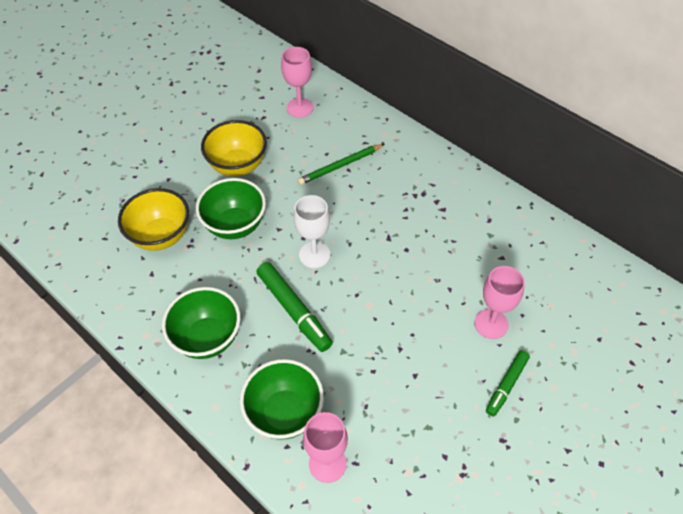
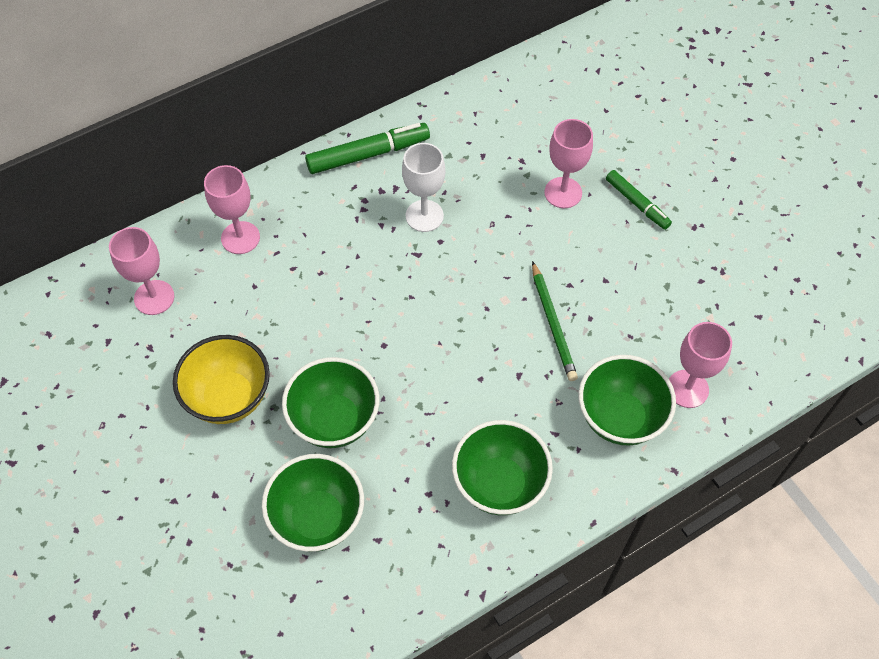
camera: 75 degrees left, 5 degrees up
yellow bowl [118,188,189,251] -> green bowl [262,454,364,552]
green marker [257,262,333,352] -> green marker moved to [305,123,430,174]
white goblet [294,195,330,268] -> white goblet moved to [402,143,445,232]
green pencil [298,144,384,185] -> green pencil moved to [532,261,578,381]
none -> pink goblet [204,165,260,254]

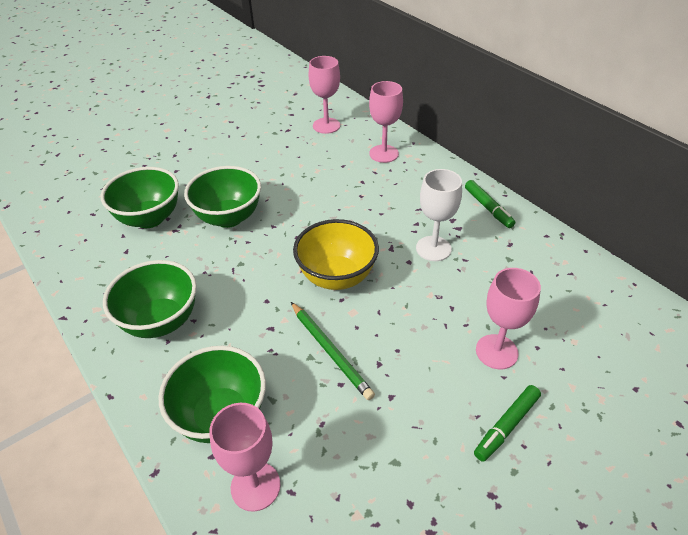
camera: 85 degrees right, 15 degrees down
yellow bowl [173,335,270,424] -> yellow bowl moved to [293,219,379,290]
green marker [305,123,430,174] -> green marker [465,180,515,228], size x0.63
green pencil [532,261,578,381] -> green pencil turned 105 degrees counterclockwise [291,302,375,400]

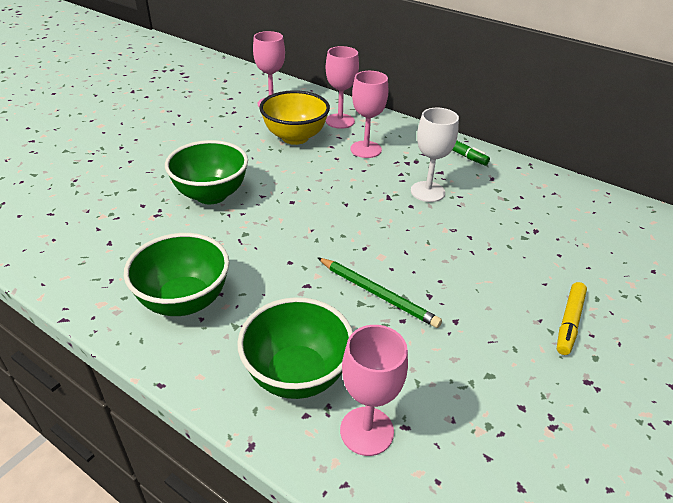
camera: 20 degrees left, 5 degrees down
green bowl [100,167,179,228] -> none
yellow bowl [293,219,379,290] -> yellow bowl moved to [259,90,330,145]
green marker [474,385,541,462] -> yellow marker [557,282,587,355]
pink goblet [476,268,541,369] -> pink goblet moved to [350,71,388,158]

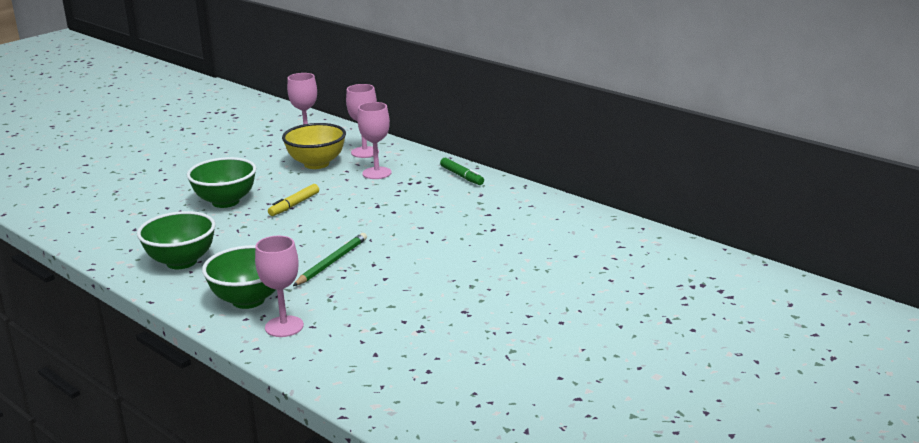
camera: 10 degrees right, 15 degrees down
green pencil [317,257,442,328] -> green pencil turned 105 degrees counterclockwise [293,233,367,286]
white goblet [411,108,459,202] -> none
yellow marker [557,282,587,355] -> yellow marker moved to [268,184,319,216]

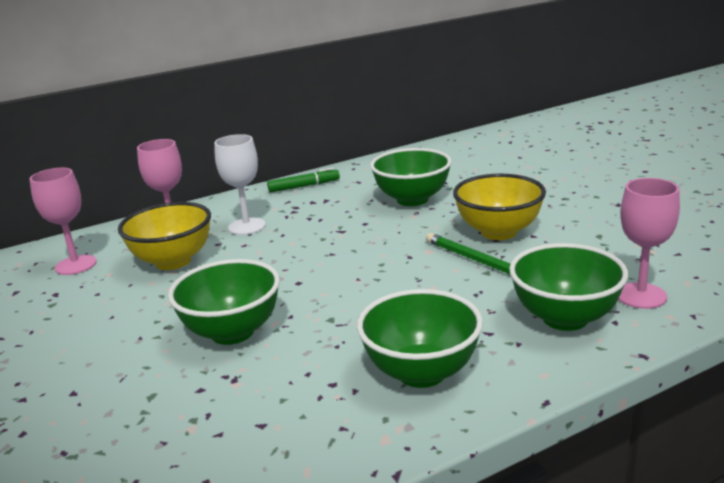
camera: 70 degrees left, 0 degrees up
yellow marker [268,184,319,216] -> none
pink goblet [357,102,392,179] -> white goblet [214,134,266,235]
none -> green bowl [370,148,452,206]
none -> yellow bowl [453,174,546,240]

